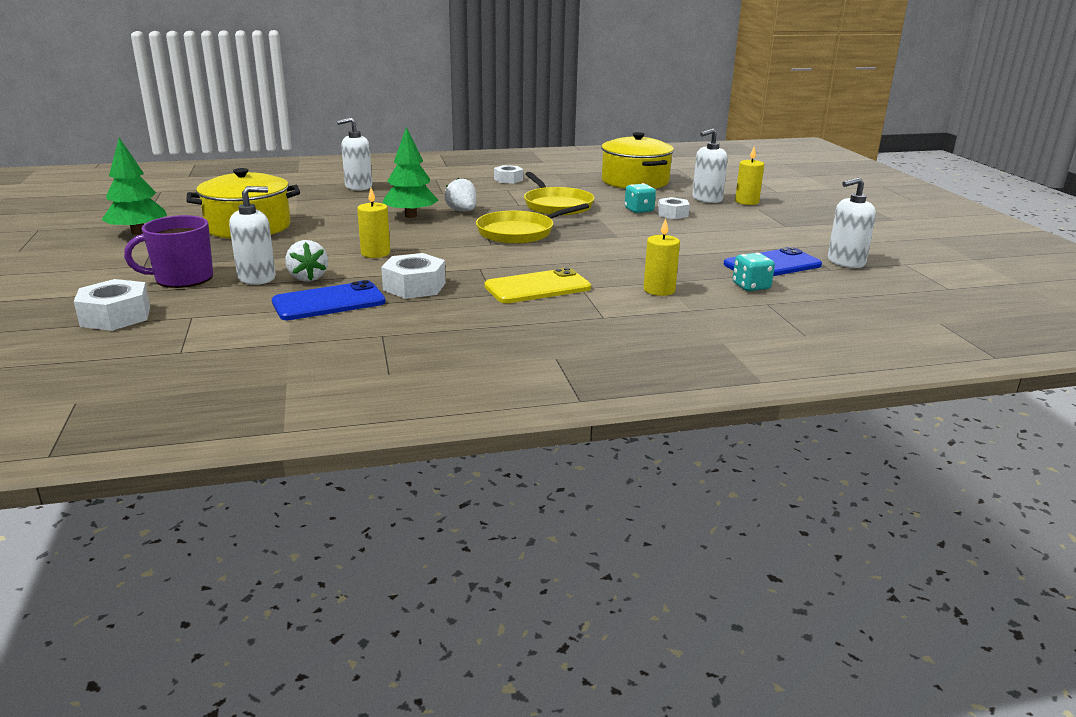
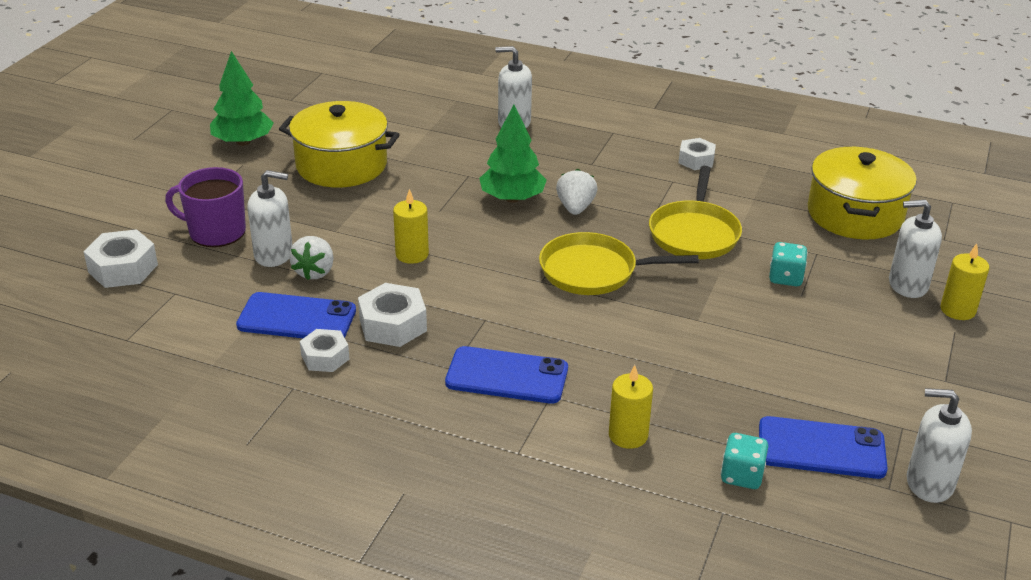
camera: 35 degrees right, 10 degrees up
yellow phone [485,267,591,303] -> blue phone [445,346,568,404]
white nut [657,197,690,219] -> white nut moved to [300,329,349,372]

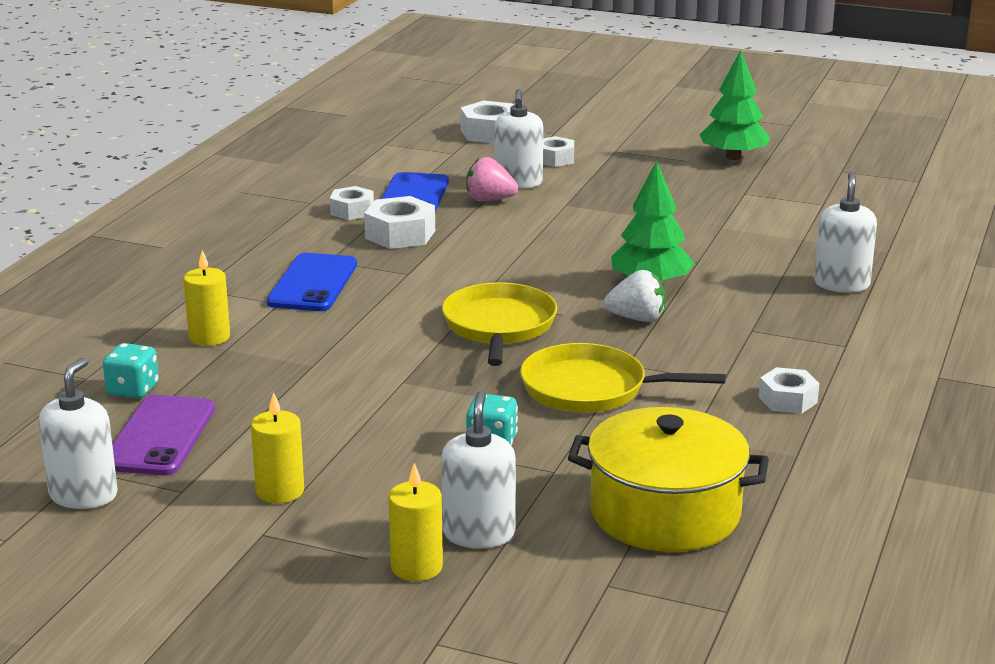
camera: 90 degrees right, 10 degrees down
purple mug [165,167,246,247] -> white nut [543,136,574,167]
yellow pot [279,101,400,187] -> none
white strawberry [289,236,334,280] -> pink strawberry [466,157,518,201]
yellow candle [393,189,429,264] -> yellow candle moved to [251,392,304,503]
blue phone [759,416,888,479] -> purple phone [112,395,215,476]

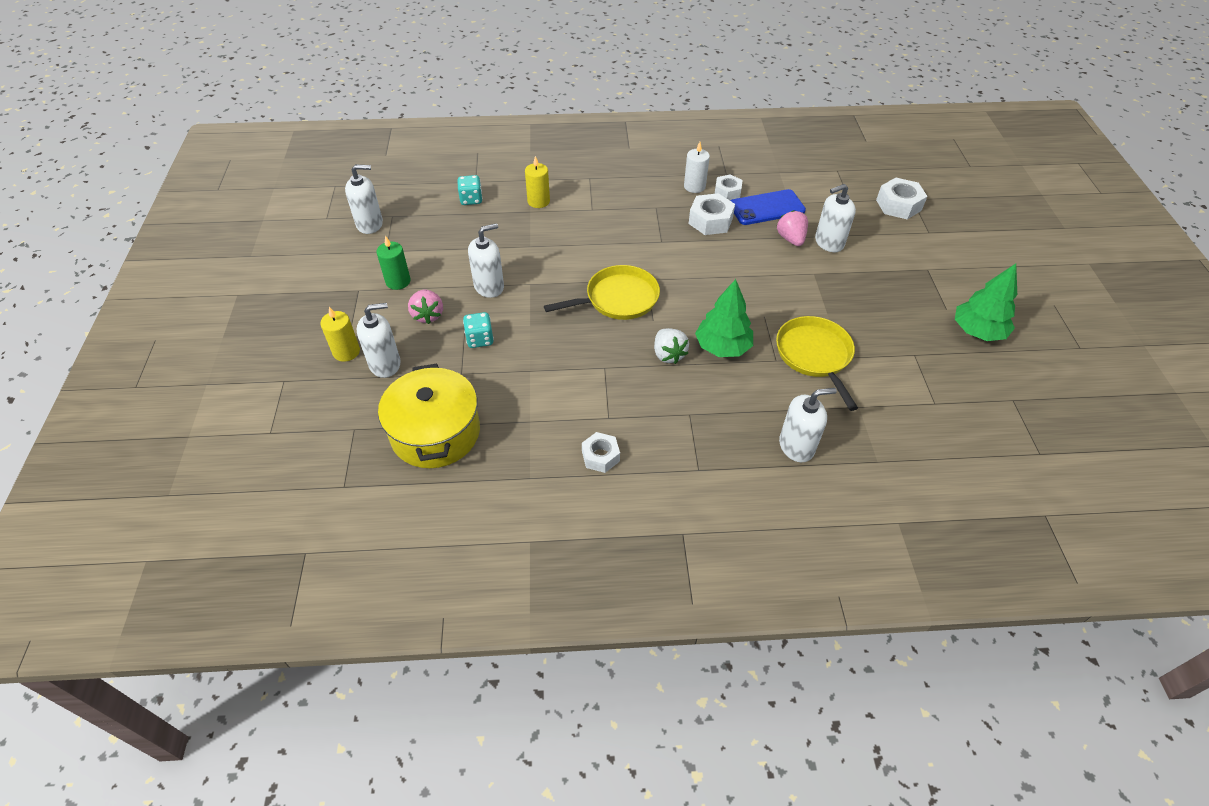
camera: 65 degrees right, 25 degrees up
purple phone [112,395,215,476] -> none
yellow candle [251,392,304,503] -> green candle [376,236,410,290]
blue phone [267,253,357,311] -> none
yellow pan [520,343,726,413] -> yellow pan moved to [776,316,858,411]
white nut [543,136,574,167] -> none
none -> pink strawberry [408,290,443,324]
none -> white soap dispenser [468,223,504,298]
none -> white candle [684,142,710,193]

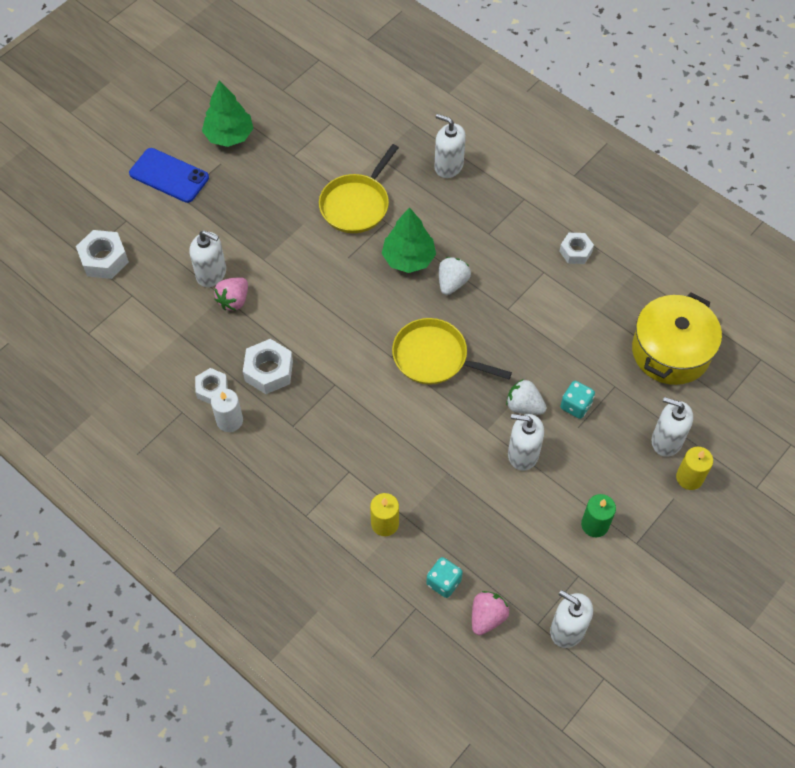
camera: 135 degrees left, 10 degrees up
pink strawberry [408,290,443,324] -> pink strawberry moved to [472,591,509,635]
blue phone [730,189,806,225] -> blue phone moved to [129,148,209,203]
none -> white strawberry [506,379,546,415]

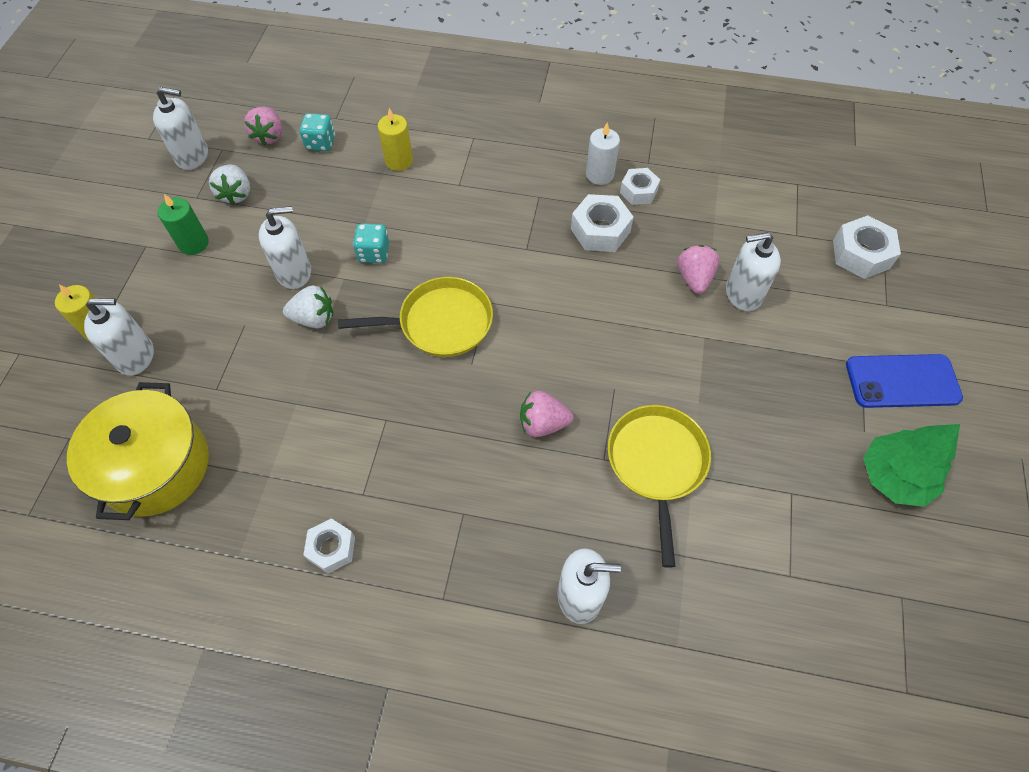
camera: 150 degrees right, 0 degrees up
green tree [382,207,436,273] -> pink strawberry [520,391,573,437]
white strawberry [439,257,471,295] -> white strawberry moved to [209,165,250,205]
turquoise dice [560,381,595,419] -> turquoise dice moved to [353,224,389,263]

